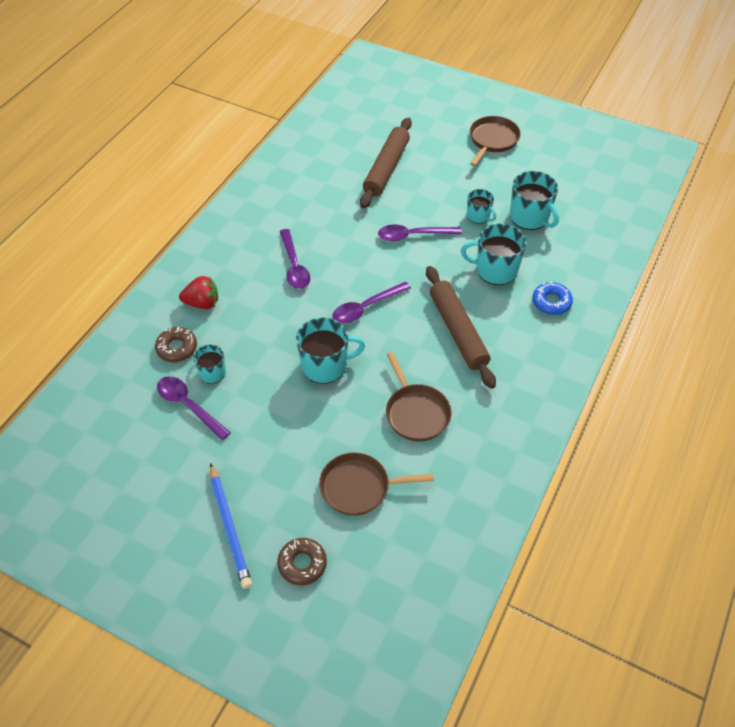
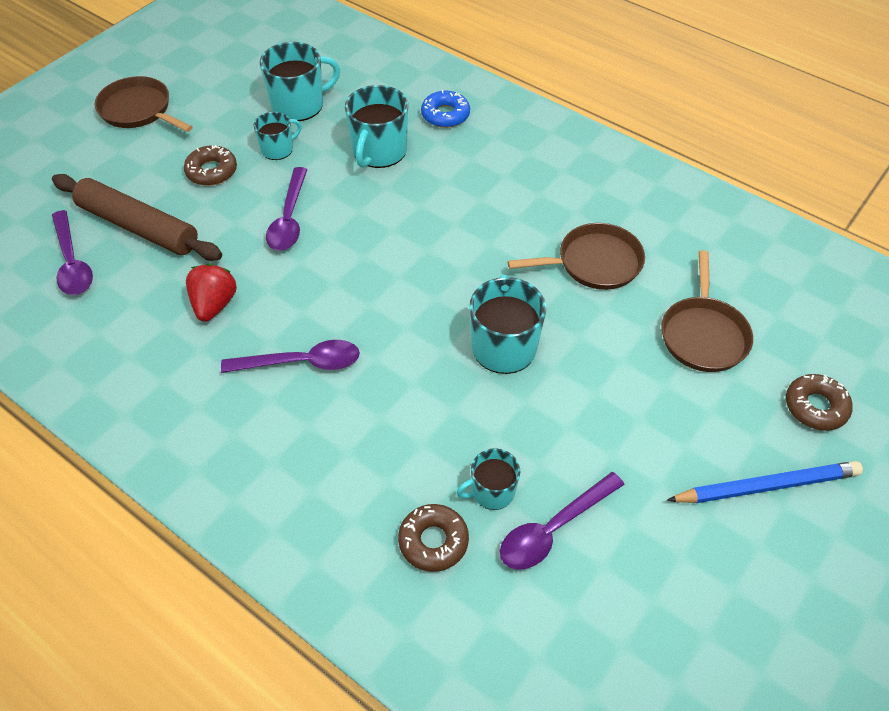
camera: 80 degrees left, 0 degrees up
red strawberry [179,276,218,309] -> red strawberry moved to [186,264,237,322]
purple spoon [332,282,411,324] -> purple spoon moved to [52,210,93,295]
brown rolling pin [426,266,496,389] -> none
none -> brown donut [184,145,237,186]

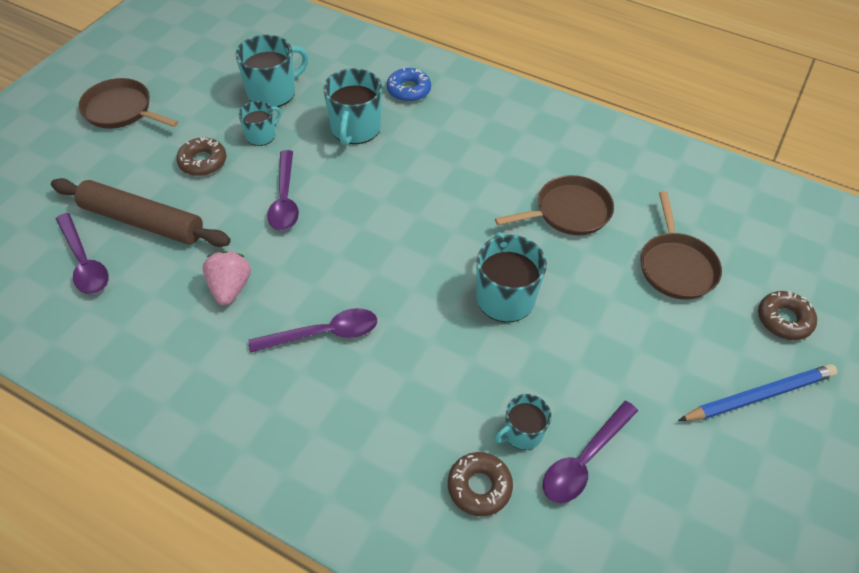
camera: 10 degrees left, 0 degrees up
red strawberry [186,264,237,322] -> pink strawberry [203,251,251,306]

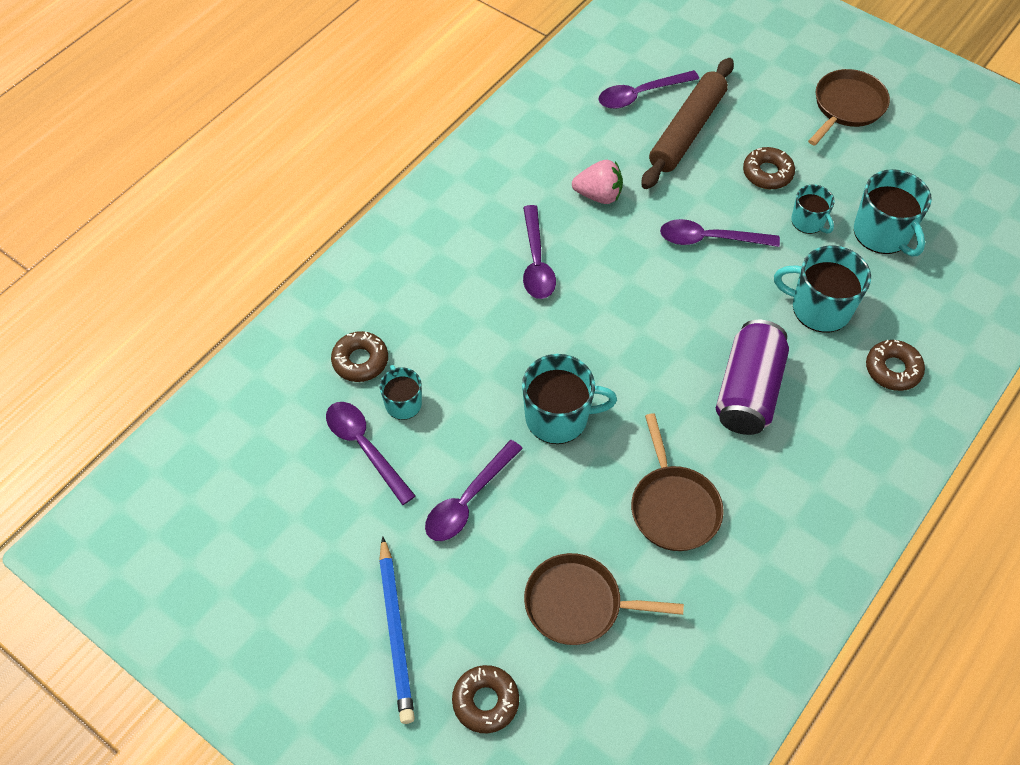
camera: 100 degrees right, 5 degrees up
blue donut [387,68,431,102] -> brown donut [866,340,925,391]
none -> purple spoon [425,440,523,541]
none -> purple can [716,320,789,435]

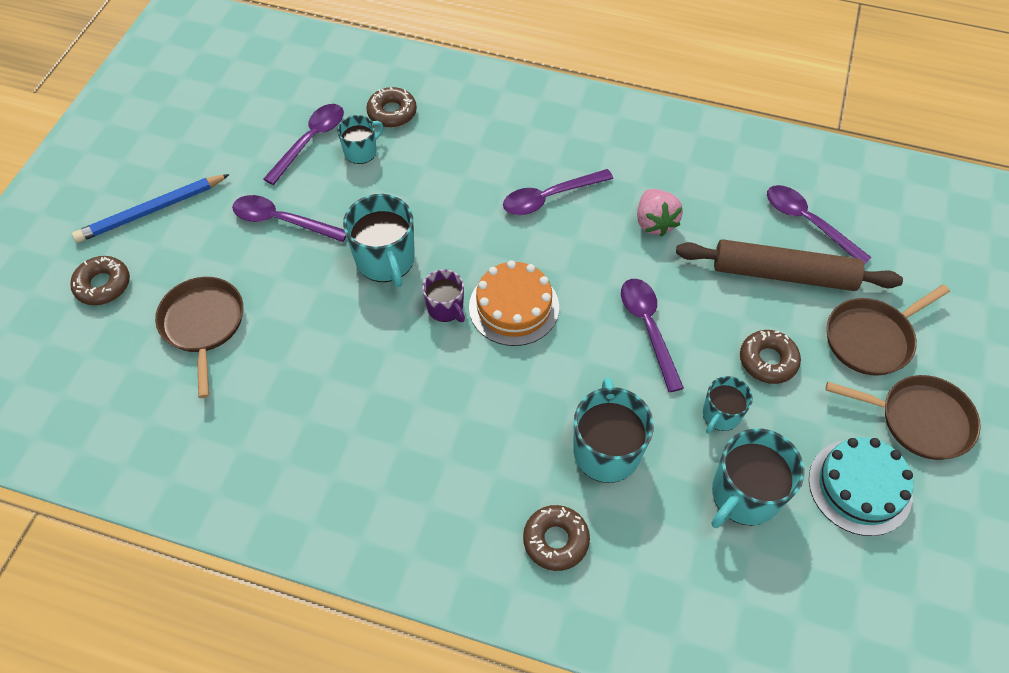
camera: 70 degrees right, 0 degrees up
brown pan [631,413,724,551] -> brown pan moved to [827,284,950,376]
purple can [716,320,789,435] -> none
none -> purple mug [422,269,465,322]
none -> orange cake [469,260,559,346]
none -> turquoise cake [809,437,913,536]

